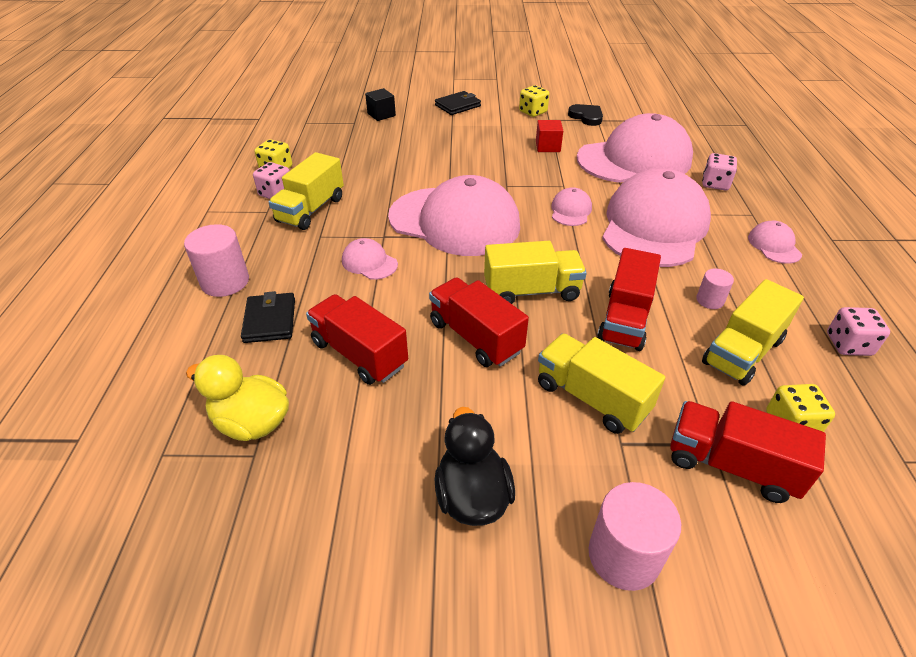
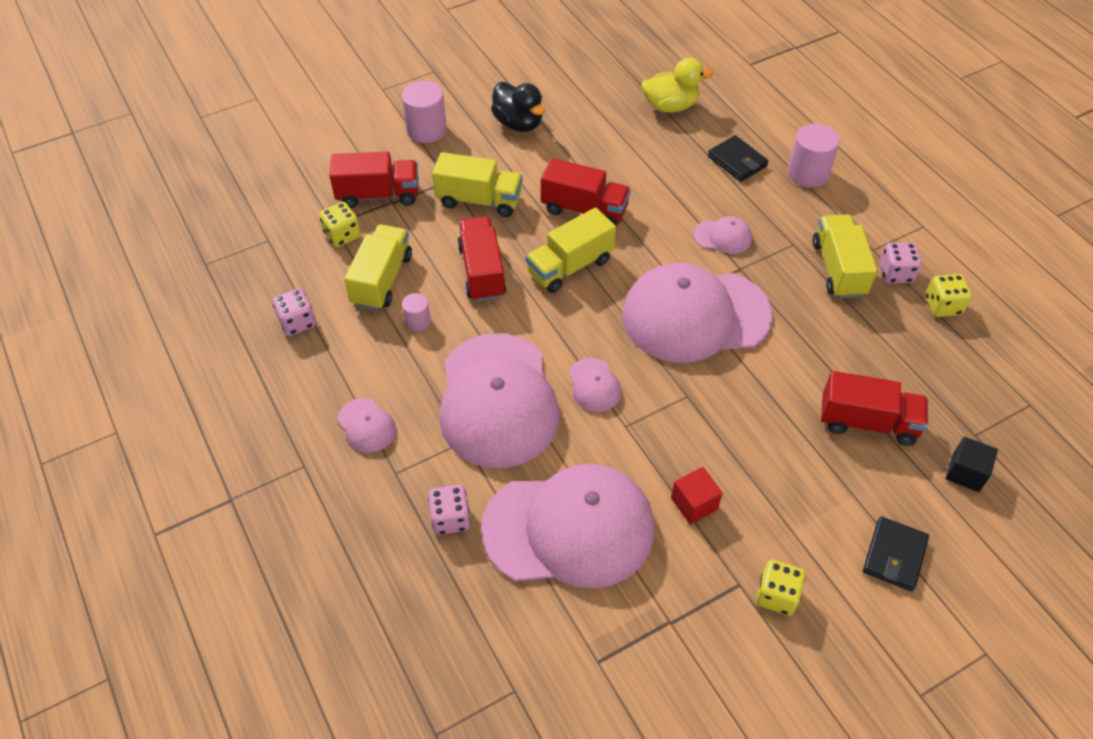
camera: 150 degrees right, 10 degrees up
red truck [306,294,408,385] -> red truck moved to [821,371,928,446]
black heart [568,104,603,126] -> none
pink cap [577,113,693,183] -> pink cap turned 135 degrees counterclockwise [481,464,654,588]

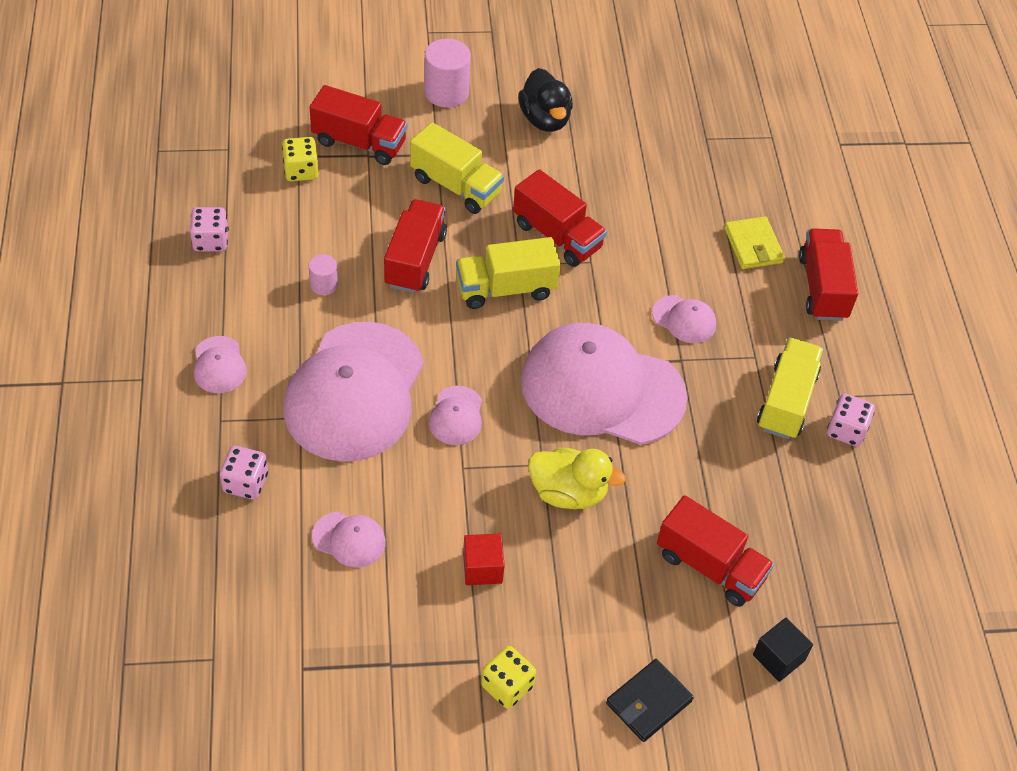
camera: 20 degrees right, 0 degrees up
yellow truck [344,224,412,310] -> none
pink cap [481,464,654,588] -> pink cap [312,512,386,567], size x0.41
yellow duck [642,58,713,112] -> yellow duck moved to [528,448,626,509]
black wallet [708,135,769,182] -> yellow wallet [724,216,785,269]
pink cylinder [788,124,840,187] -> red truck [799,228,858,321]
yellow dice [925,274,972,317] -> none

